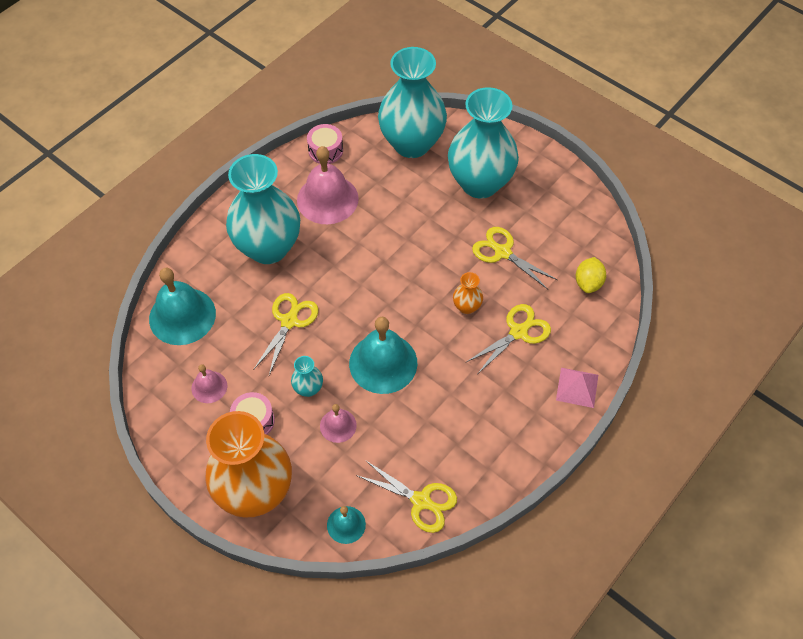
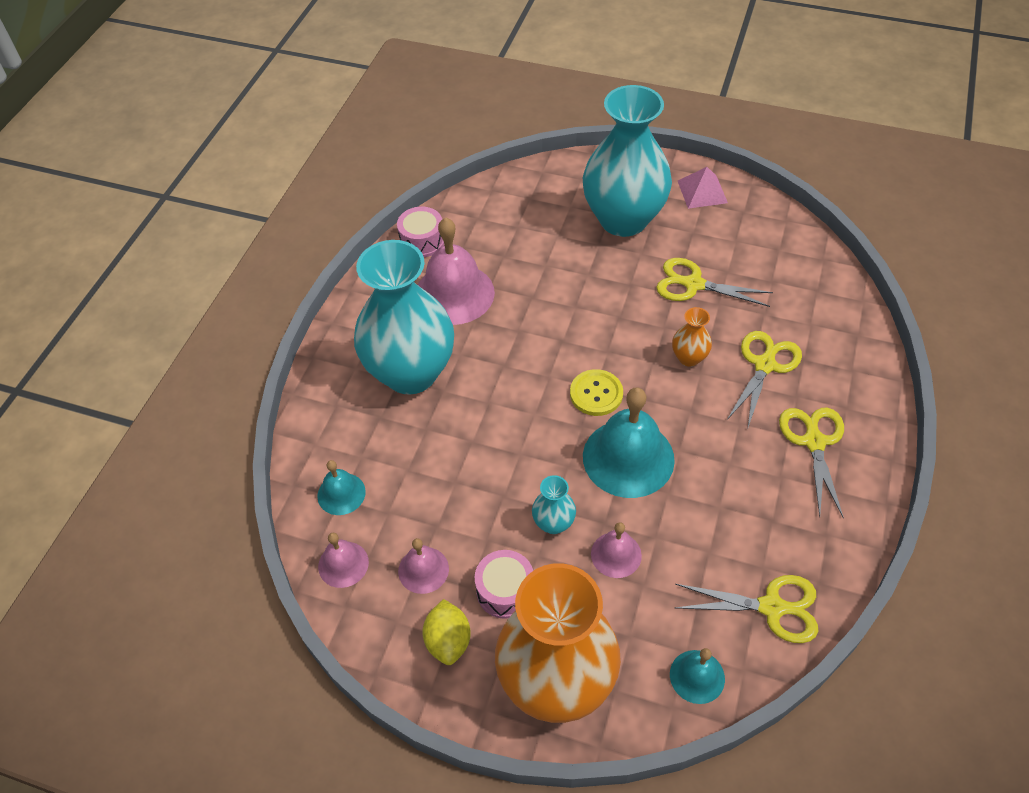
camera: 20 degrees left, 5 degrees down
turquoise bell [149,267,216,345] -> turquoise bell [317,460,366,515], size x0.52
yellow scissors [253,293,318,375] -> yellow scissors moved to [779,408,844,518]
turquoise vase [378,47,447,158] -> none
pink pyramid [556,368,598,408] -> pink pyramid moved to [678,167,728,209]
yellow lemon [576,257,606,293] -> yellow lemon moved to [423,599,471,665]
none -> pink bell [318,533,369,588]
none -> yellow button [570,369,623,416]

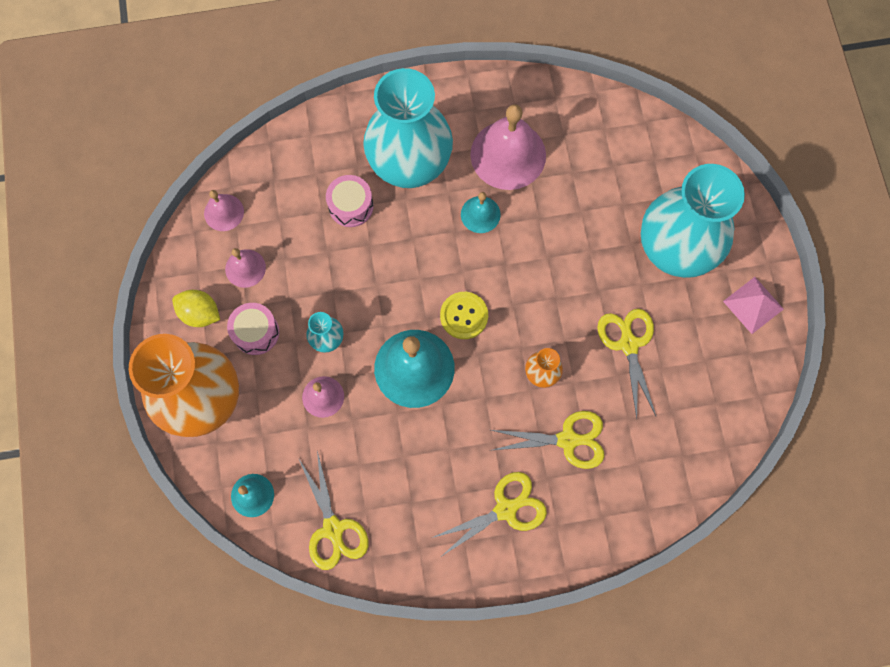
camera: 60 degrees right, 20 degrees up
turquoise bell [317,460,366,515] -> turquoise bell moved to [461,192,501,233]
pink drum [397,207,444,257] -> pink drum moved to [326,175,373,227]
yellow lemon [423,599,471,665] -> yellow lemon turned 60 degrees clockwise [172,290,220,327]

